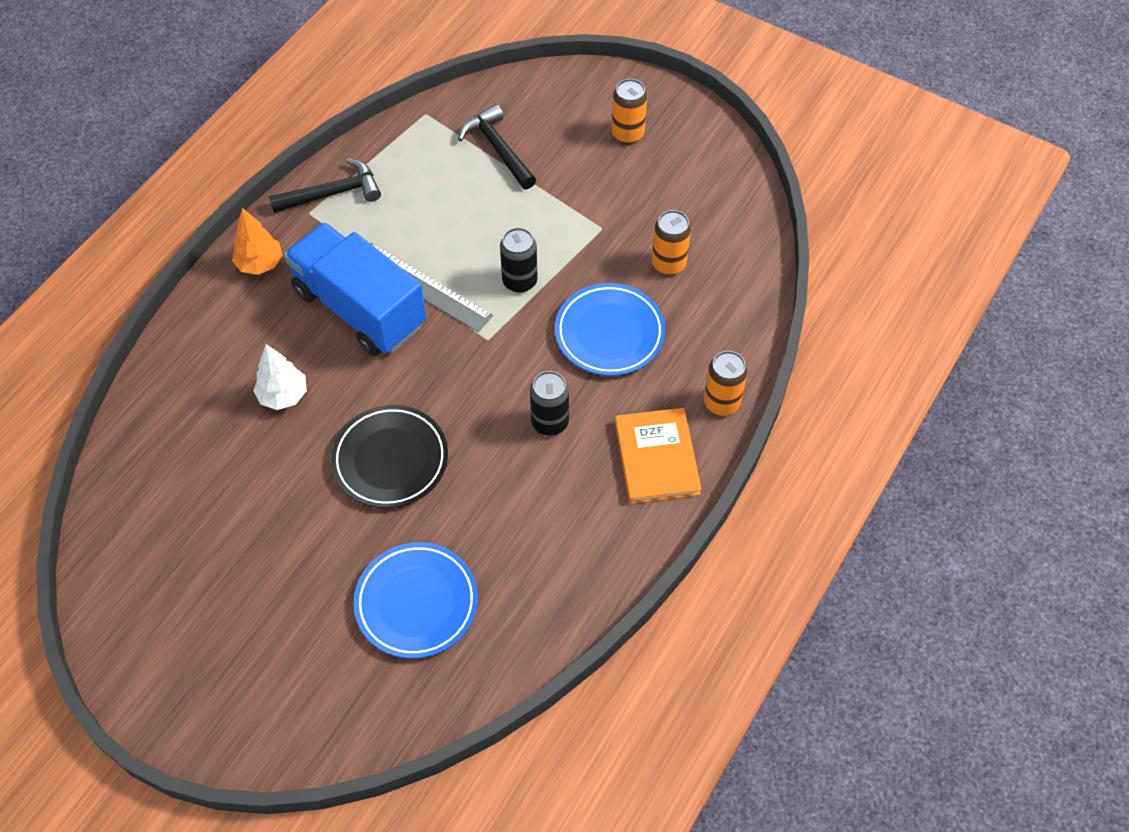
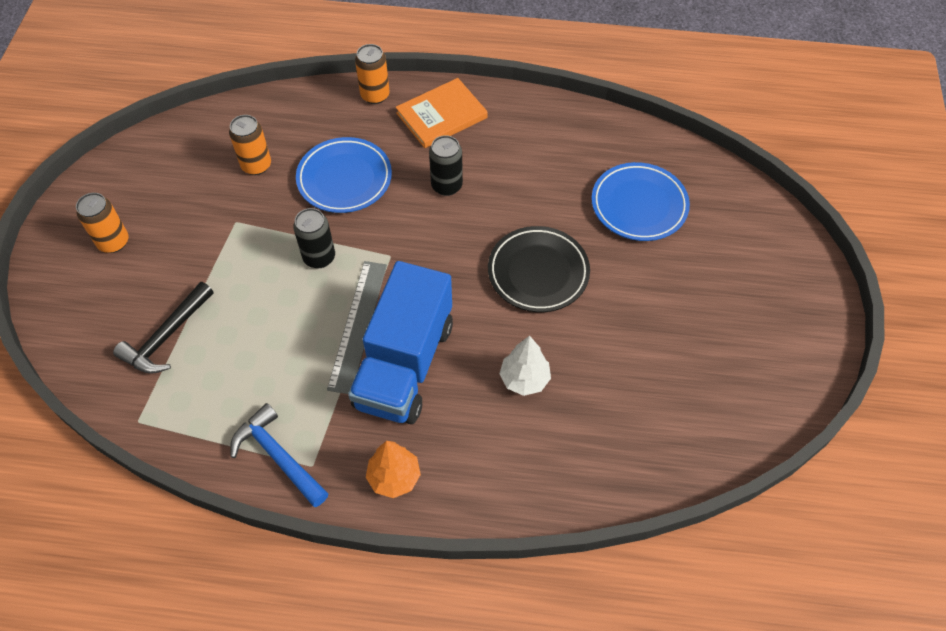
camera: 115 degrees left, 0 degrees up
black hammer [269,158,381,213] -> blue hammer [230,403,329,507]

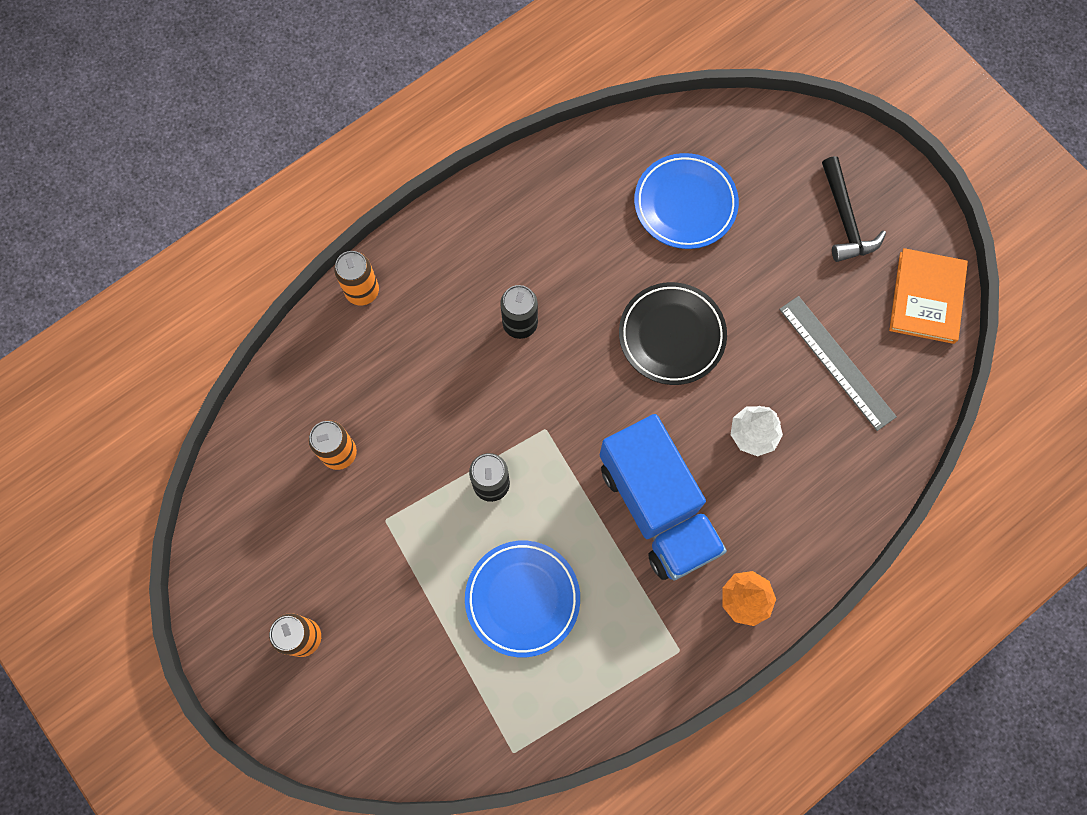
camera: 45 degrees left, 15 degrees up
black hammer [113,282,213,374] -> black hammer moved to [822,156,886,262]
blue hammer [230,403,329,507] -> none
blue plate [296,137,392,213] -> blue plate moved to [465,541,580,657]
grey ruler [327,261,387,394] -> grey ruler moved to [779,296,897,431]
orange book [396,78,488,148] -> orange book moved to [889,248,968,344]

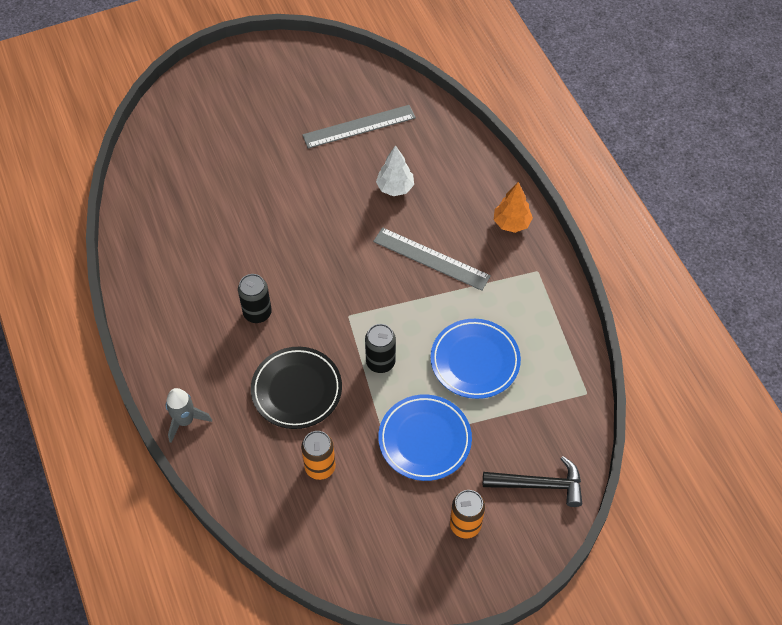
camera: 75 degrees left, 15 degrees down
orange can [334,251,379,305] -> grey rocket [166,388,212,443]
blue truck [600,414,727,581] -> grey ruler [373,227,491,291]
black plate [619,282,727,385] -> black plate moved to [251,347,342,429]
blue plate [634,153,739,249] -> blue plate moved to [378,394,472,481]
black hammer [822,156,886,262] -> black hammer moved to [483,456,582,507]
orange book [889,248,968,344] -> none

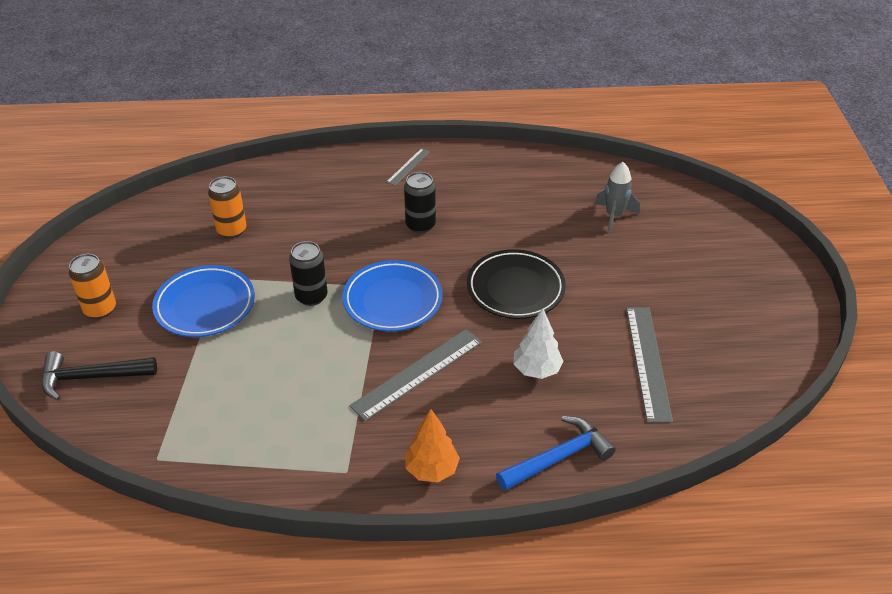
camera: 110 degrees right, 15 degrees down
grey rocket [166,388,212,443] -> grey rocket moved to [595,162,640,233]
black plate [251,347,342,429] -> black plate moved to [467,249,566,319]
blue plate [431,319,521,399] -> blue plate moved to [342,260,443,331]
black hammer [483,456,582,507] -> black hammer turned 60 degrees clockwise [42,352,157,401]
none -> grey ruler [386,148,430,186]
none -> blue hammer [496,416,616,491]

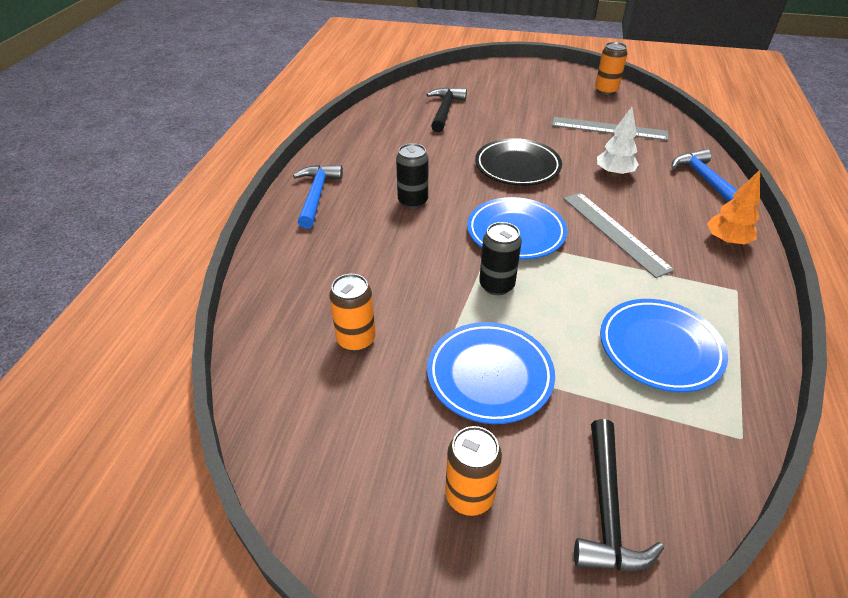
camera: 75 degrees left, 0 degrees up
grey ruler [386,148,430,186] -> blue hammer [293,165,343,229]
grey rocket [595,162,640,233] -> black hammer [426,87,467,132]
none -> orange can [595,42,628,95]
none -> blue plate [600,299,728,392]

